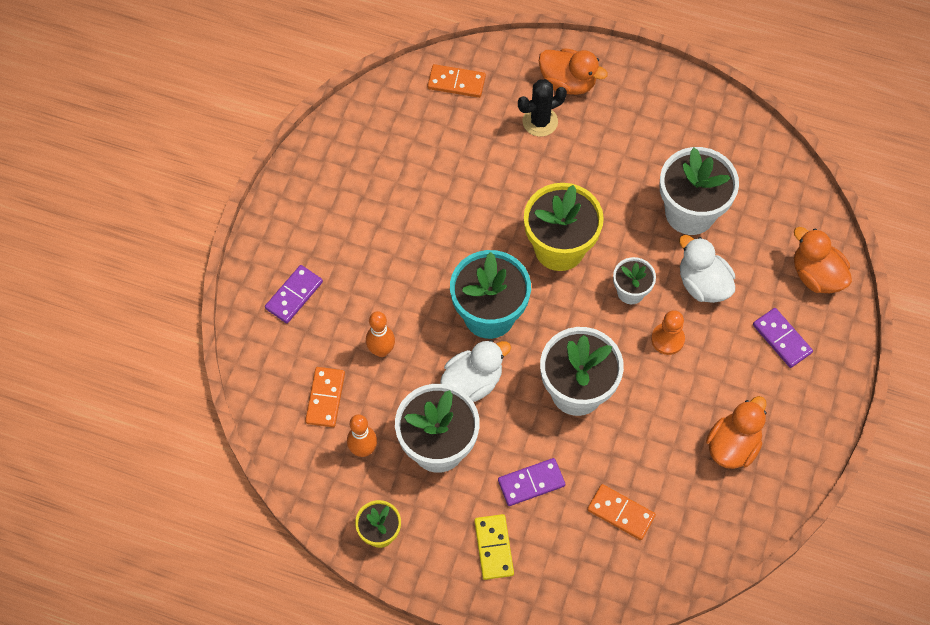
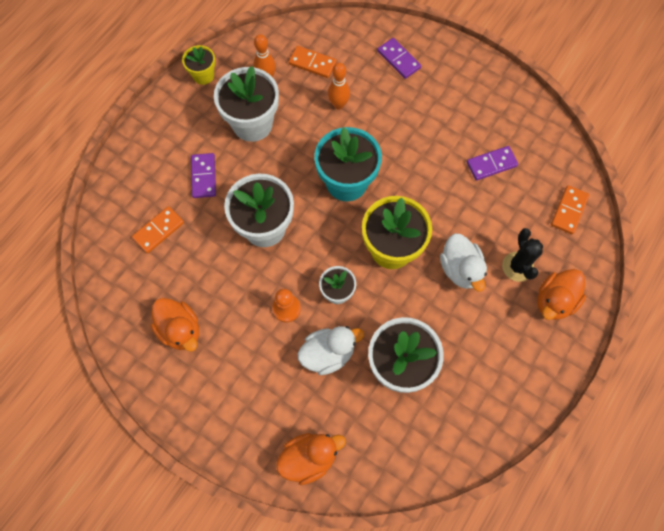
camera: 105 degrees right, 5 degrees up
white duck [440,340,511,402] -> white duck moved to [440,233,487,291]
yellow domino [474,514,514,580] -> none
purple domino [753,308,813,368] -> purple domino moved to [467,146,518,181]

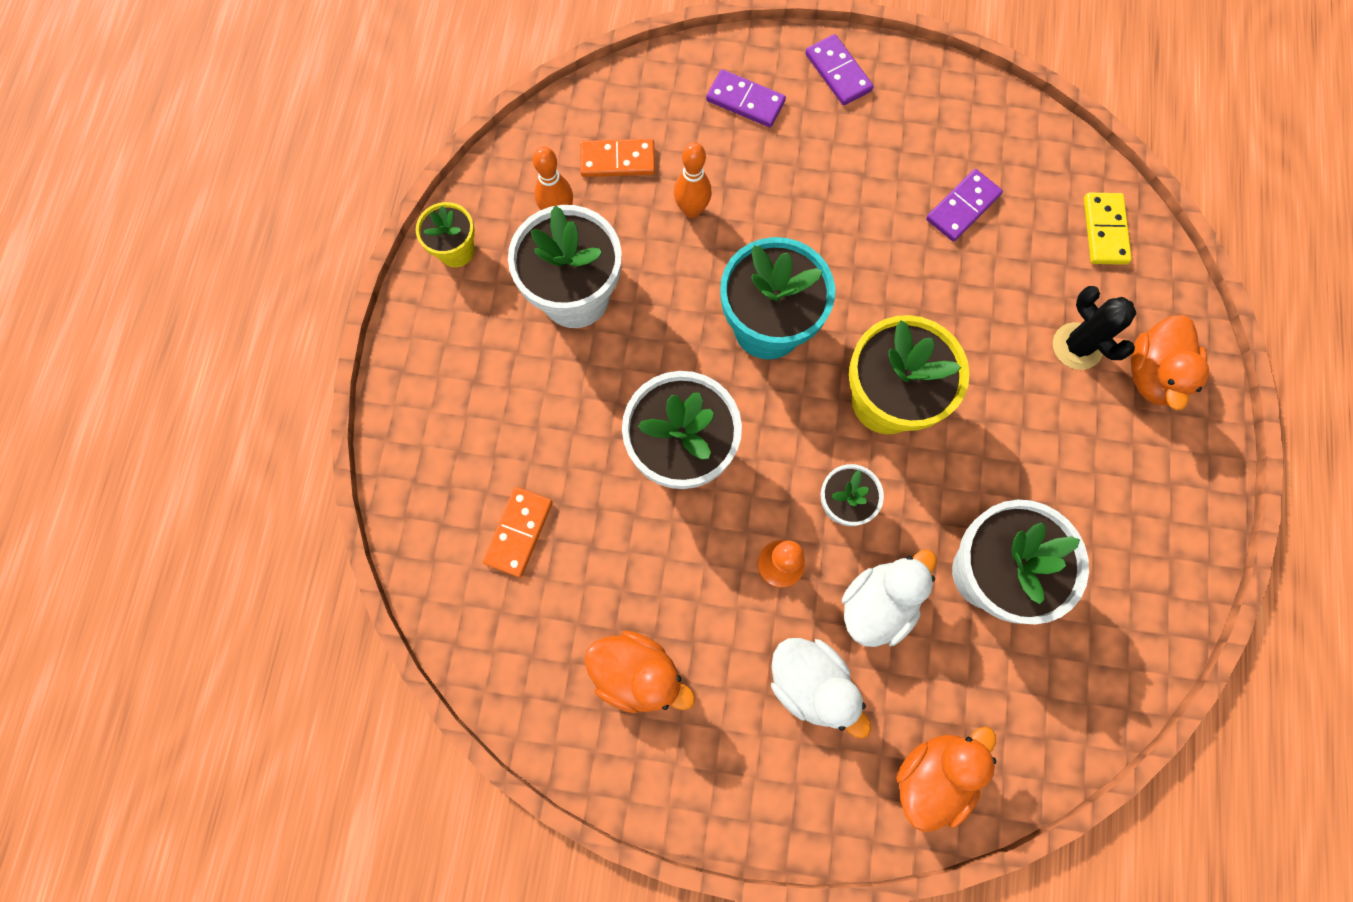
camera: 25 degrees left, 5 degrees up
purple domino [191,153,216,198] -> purple domino moved to [805,34,873,105]
white duck [440,233,487,291] -> white duck moved to [771,638,871,739]
orange domino [551,185,589,234] -> yellow domino [1084,193,1132,265]

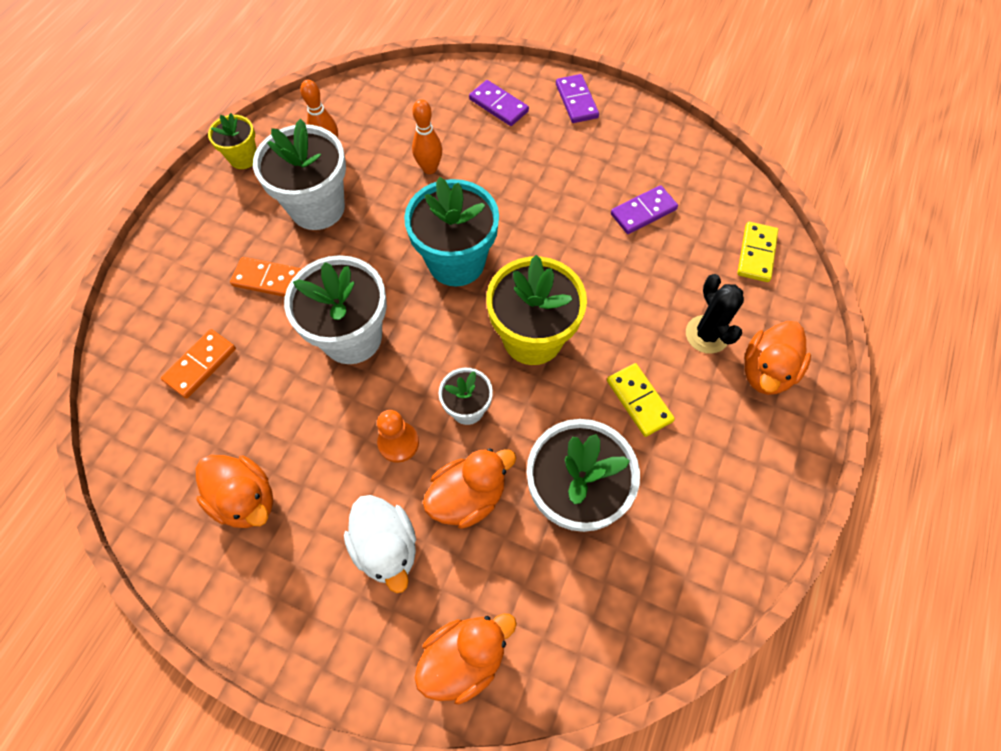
camera: 15 degrees right, 10 degrees down
orange domino [580,139,655,177] -> orange domino moved to [230,257,301,297]
white duck [842,550,936,647] -> orange duck [423,448,516,529]
none -> yellow domino [607,363,675,437]

